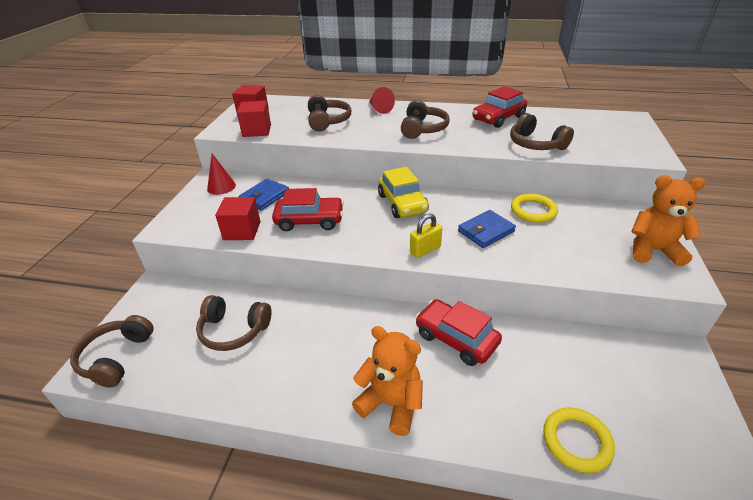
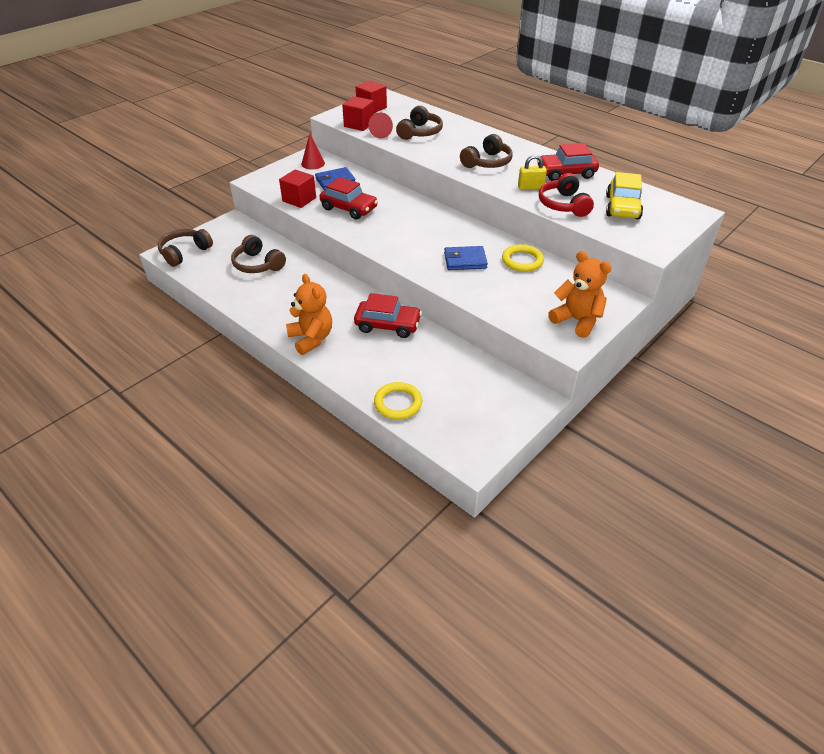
camera: 30 degrees right, 5 degrees up
red cone [369,87,395,114] -> red cone moved to [368,112,393,139]
yellow car [378,167,429,218] -> yellow car moved to [606,172,643,219]
yellow padlock [410,214,442,258] -> yellow padlock moved to [518,155,547,190]
red car [416,299,502,366] -> red car turned 120 degrees clockwise [354,293,422,338]
brown headphones [510,113,574,150] -> red headphones [539,173,594,217]

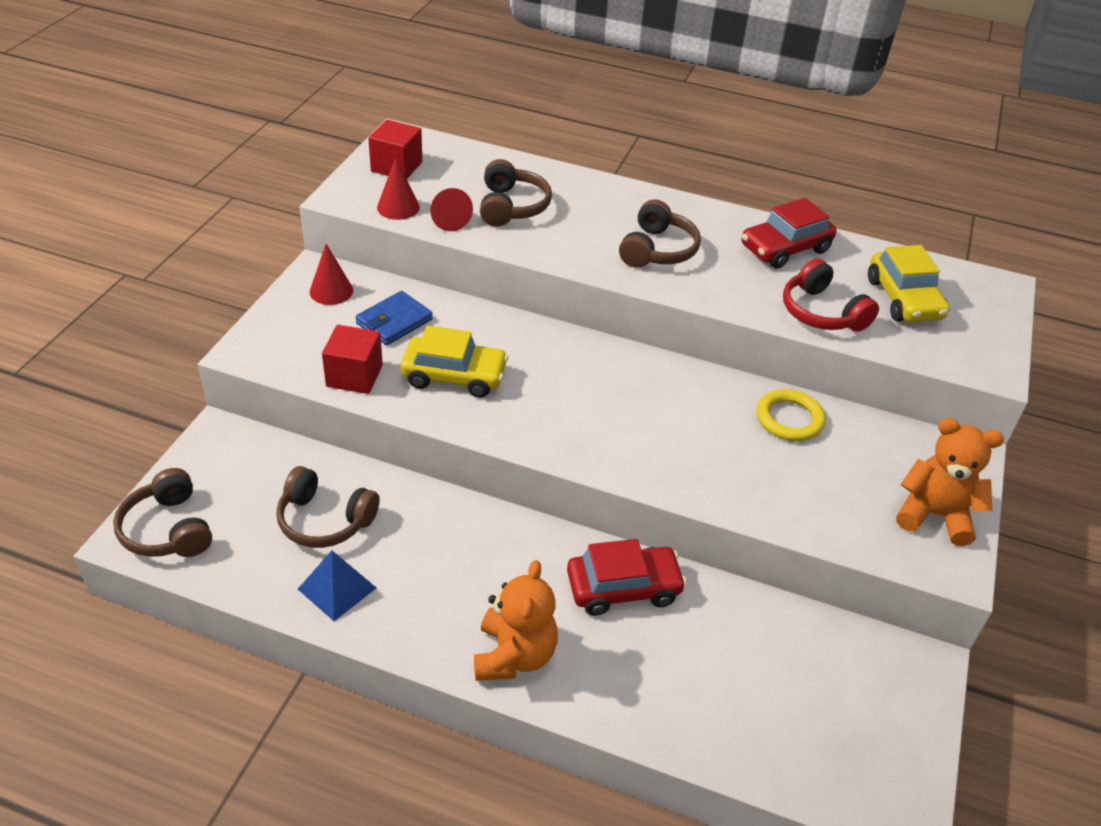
camera: 25 degrees left, 0 degrees up
brown headphones [158,229,213,267] -> brown headphones turned 45 degrees counterclockwise [113,468,212,557]
orange teddy bear [286,274,332,355] -> orange teddy bear turned 60 degrees clockwise [474,560,558,681]
red car [320,177,378,220] -> yellow car [401,325,508,398]
red cube [342,96,374,131] -> red cone [377,157,420,220]
yellow ring [374,382,422,420] -> none
blue wallet [444,246,488,270] -> none
yellow padlock [518,155,547,190] -> none
none -> blue pyramid [298,551,376,621]

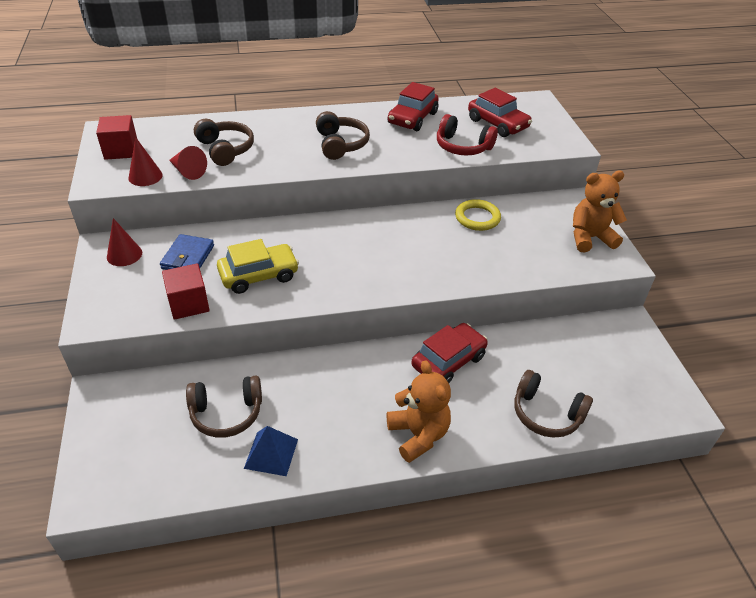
camera: 30 degrees left, 0 degrees up
brown headphones [113,468,212,557] -> brown headphones moved to [514,370,593,438]
yellow car [868,245,950,322] -> red car [468,87,532,137]

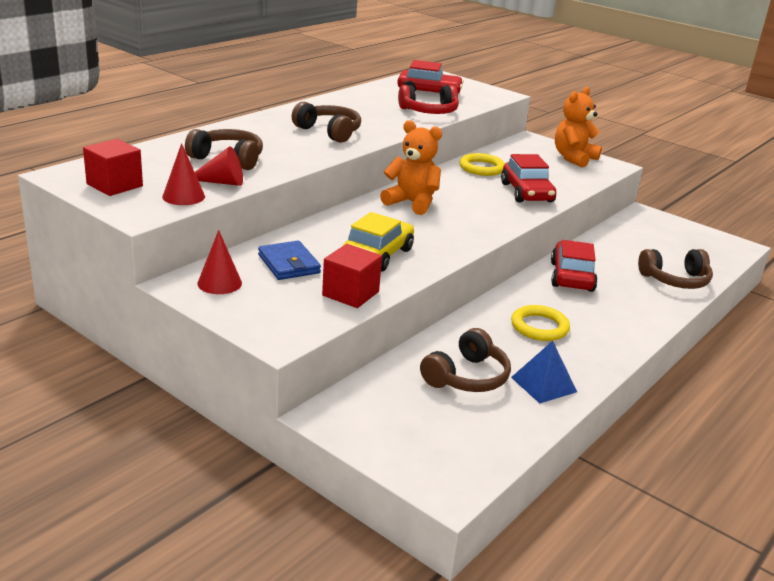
camera: 40 degrees left, 15 degrees down
orange teddy bear [387,360,451,463] -> orange teddy bear moved to [380,120,442,215]
red car [388,82,439,131] -> red car moved to [501,154,556,203]
none -> yellow ring [511,305,570,341]

